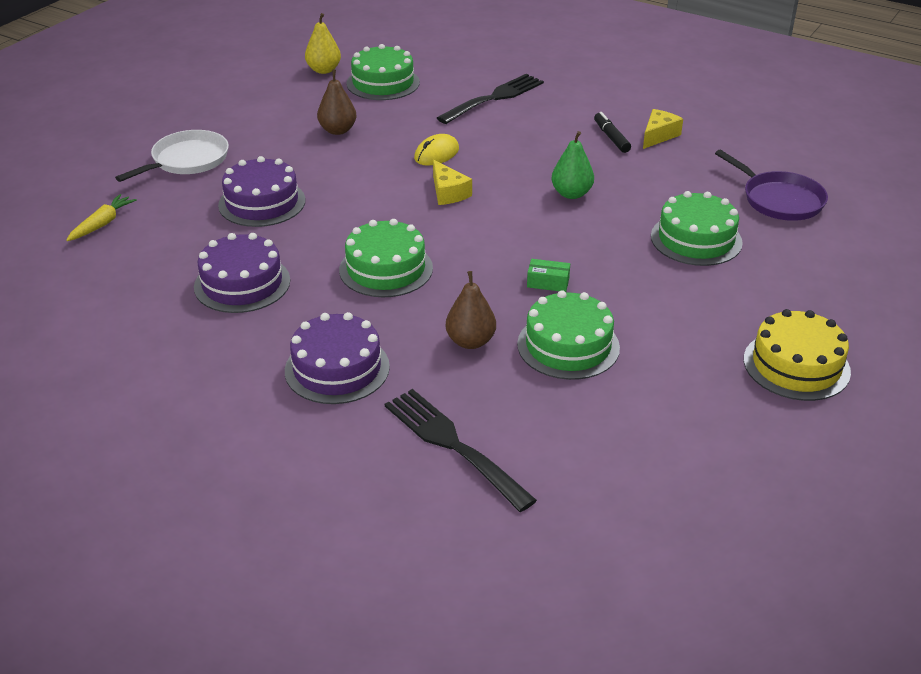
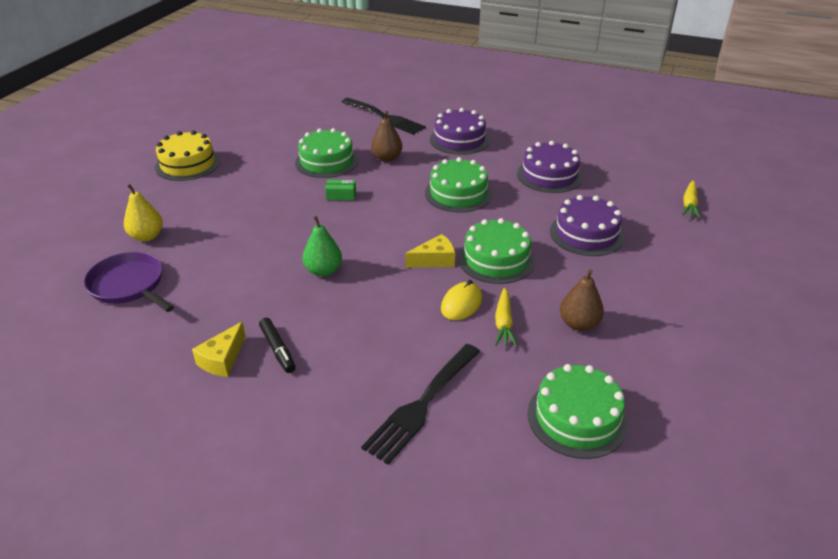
camera: 170 degrees right, 0 degrees up
white pan [115,130,229,182] -> none
yellow pear [305,13,341,74] -> yellow pear moved to [124,184,163,241]
yellow cheese [433,160,472,205] -> yellow cheese turned 105 degrees clockwise [405,234,455,268]
green cake [651,191,743,266] -> green cake moved to [458,218,535,284]
none -> yellow carrot [495,288,517,347]

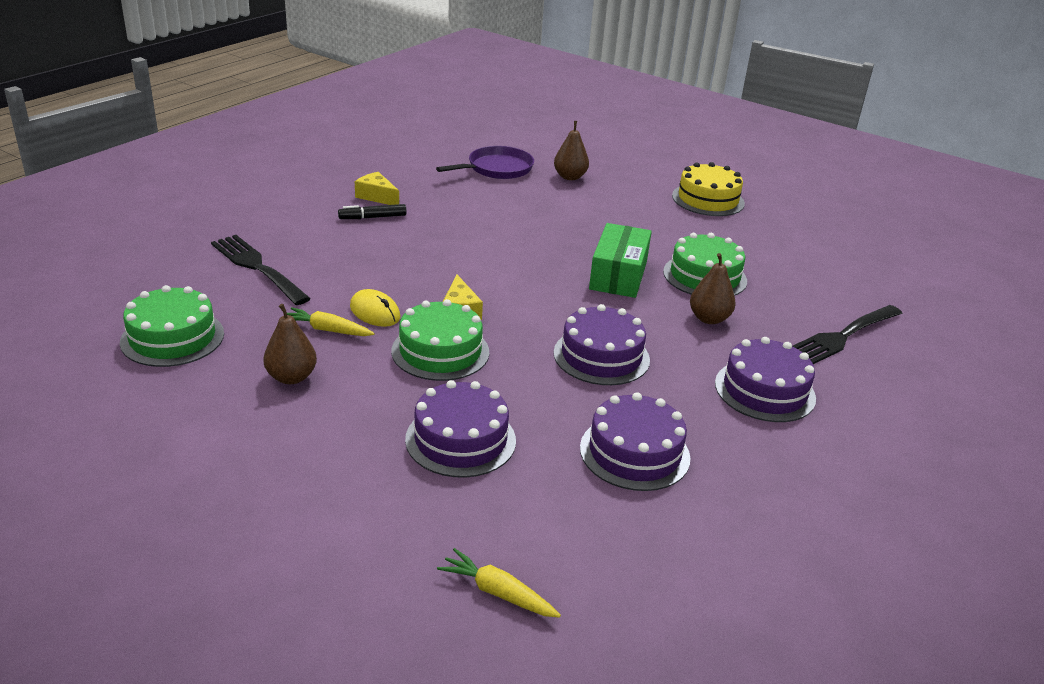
camera: 100 degrees right, 5 degrees down
yellow pear [124,184,163,241] -> brown pear [554,121,589,180]
green pear [302,216,342,277] -> none
green box [325,180,356,200] -> green box [589,223,652,298], size x2.18
green cake [425,157,492,213] -> purple cake [554,304,650,385]

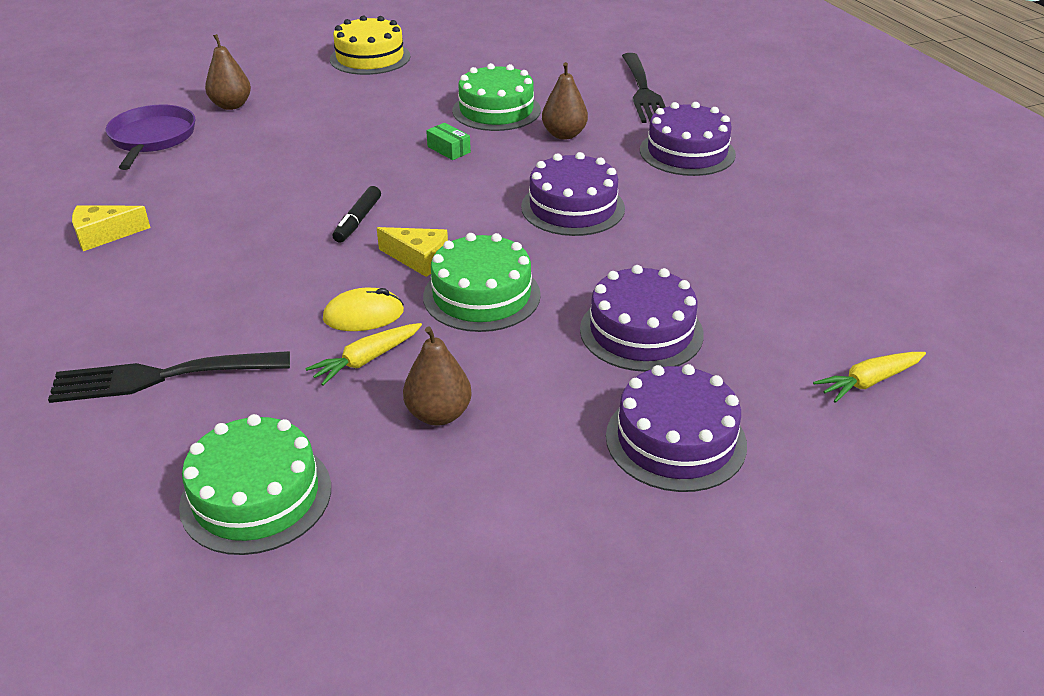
camera: 55 degrees left, 5 degrees up
black marker [338,204,407,219] -> black marker moved to [333,186,381,243]
purple cake [580,392,690,491] -> purple cake moved to [606,364,747,492]
green box [589,223,652,298] -> green box [426,123,471,160], size x0.46

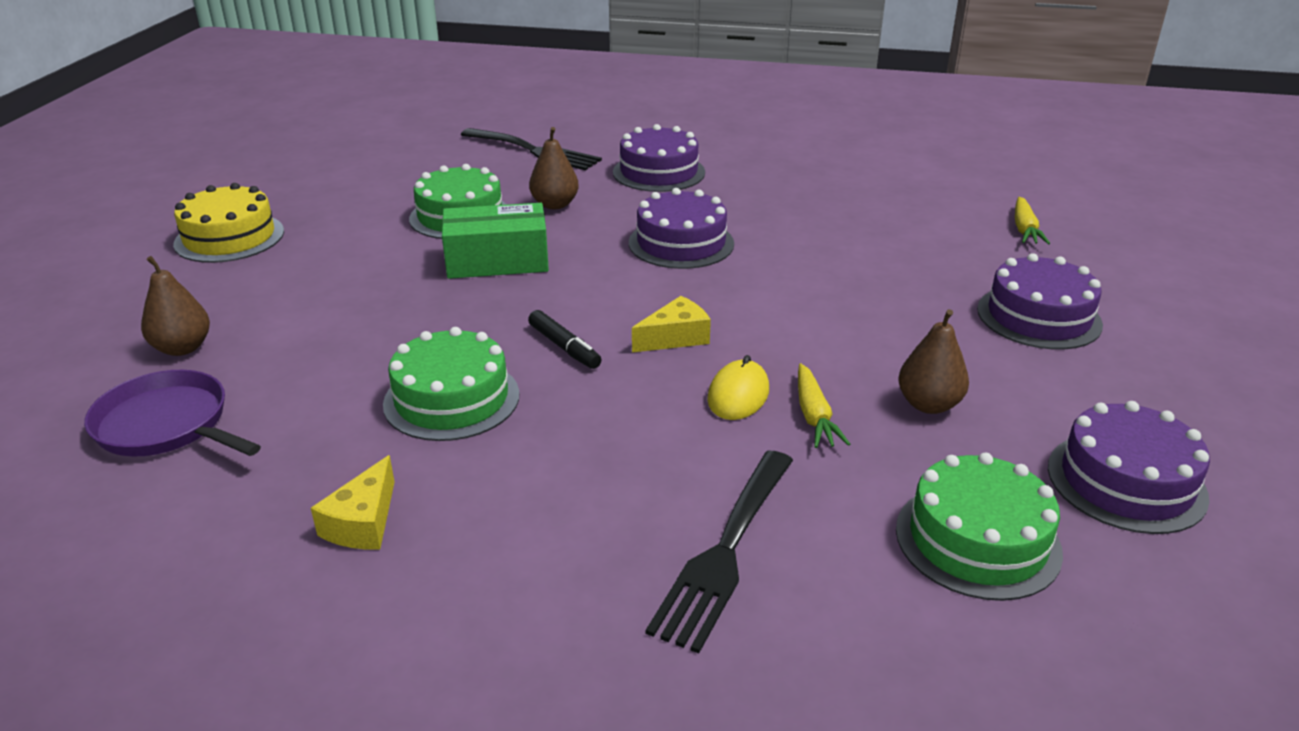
camera: 55 degrees left, 5 degrees down
green cake [423,233,541,332] -> green cake moved to [383,327,519,441]
green box [426,123,471,160] -> green box [442,203,549,279], size x2.18
purple cake [580,265,704,372] -> purple cake moved to [1048,401,1210,534]

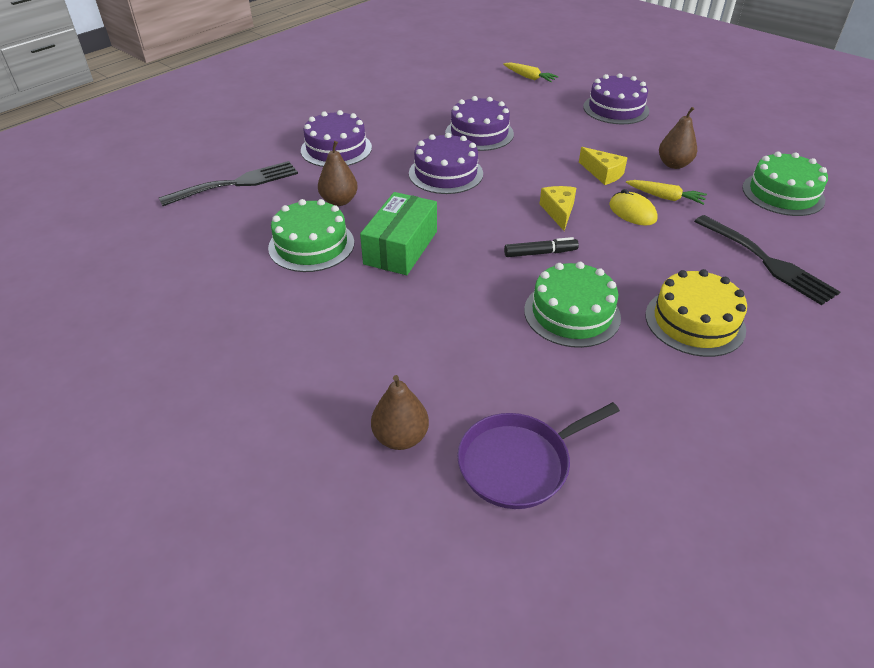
camera: 60 degrees left, 10 degrees up
yellow cake [173,183,284,263] -> yellow cake moved to [645,269,747,357]
yellow cheese [311,455,395,550] -> yellow cheese moved to [579,147,627,185]
purple cake [1048,401,1210,534] -> purple cake moved to [445,96,514,151]

